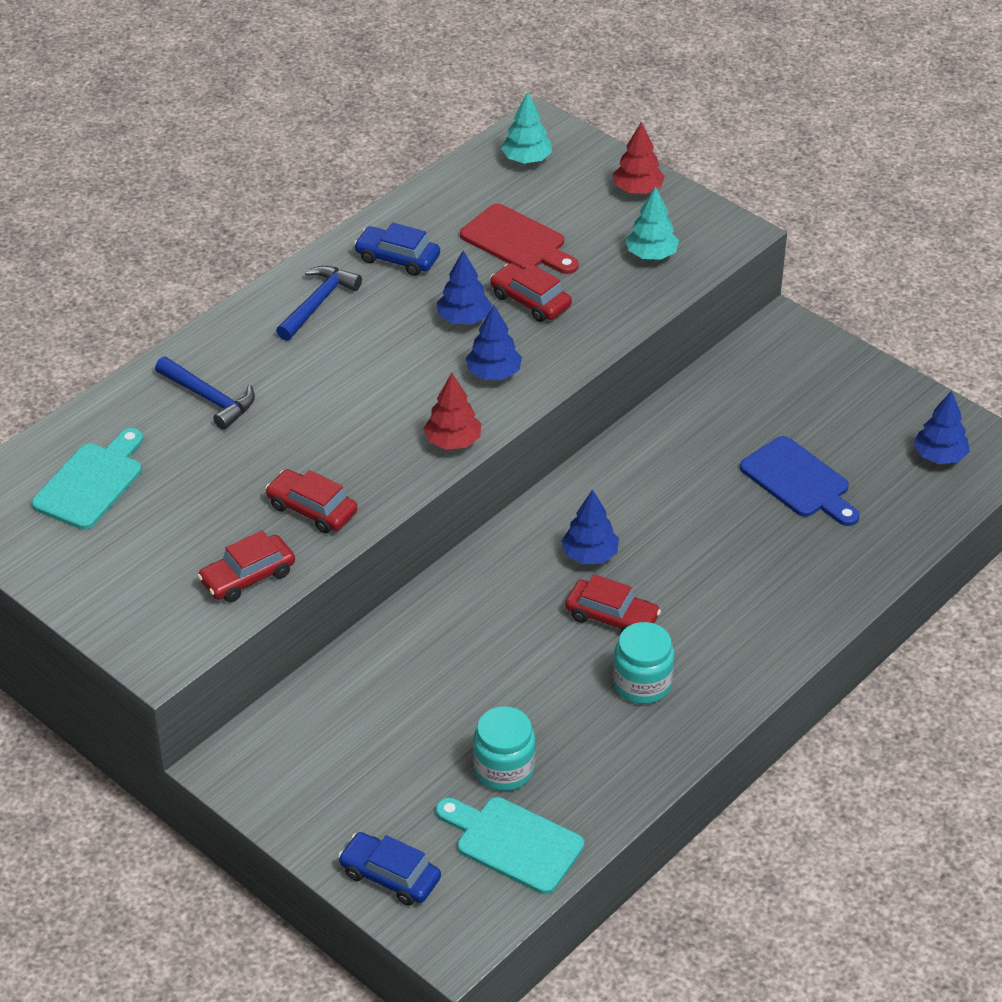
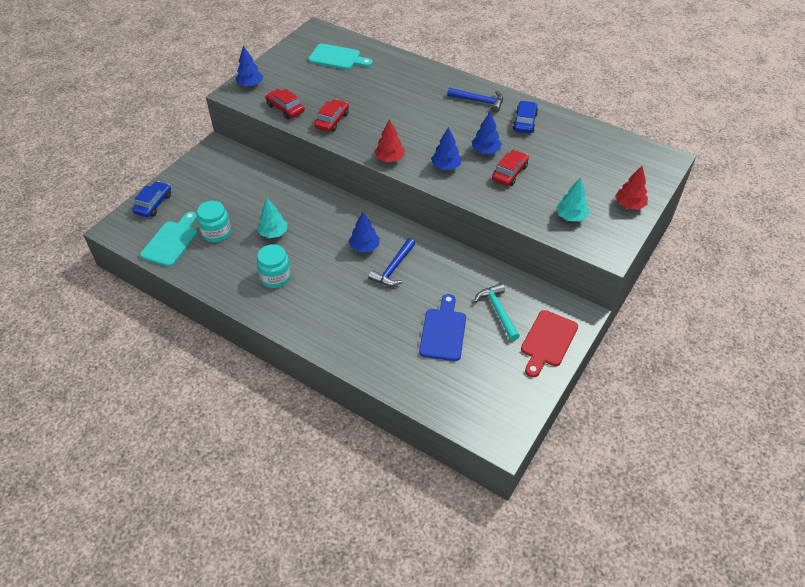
camera: 80 degrees right, 5 degrees up
blue hammer [155,357,255,430] -> blue hammer moved to [368,238,415,286]
red cutting board [460,204,579,274] -> red cutting board moved to [521,310,578,377]
turquoise tree [501,92,552,163] -> turquoise tree moved to [257,198,287,238]
red car [565,574,661,632] -> none
blue cutting board [740,436,860,526] -> blue cutting board turned 150 degrees clockwise [419,294,466,361]
blue tree [914,391,970,464] -> blue tree moved to [236,46,263,87]
none -> turquoise hammer [474,283,520,341]

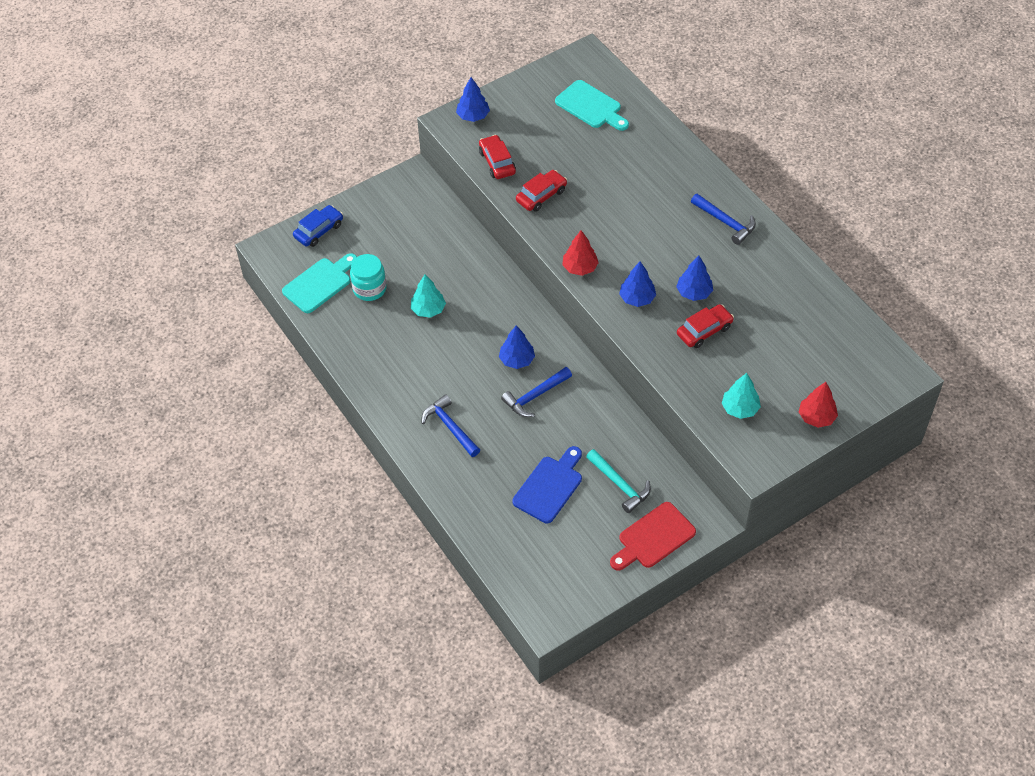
camera: 25 degrees right, 5 degrees up
turquoise jar [257,244,291,288] -> none
turquoise hammer [474,283,520,341] -> turquoise hammer turned 135 degrees clockwise [586,449,651,513]
blue car [513,101,538,133] -> none
none -> blue hammer [422,394,480,457]

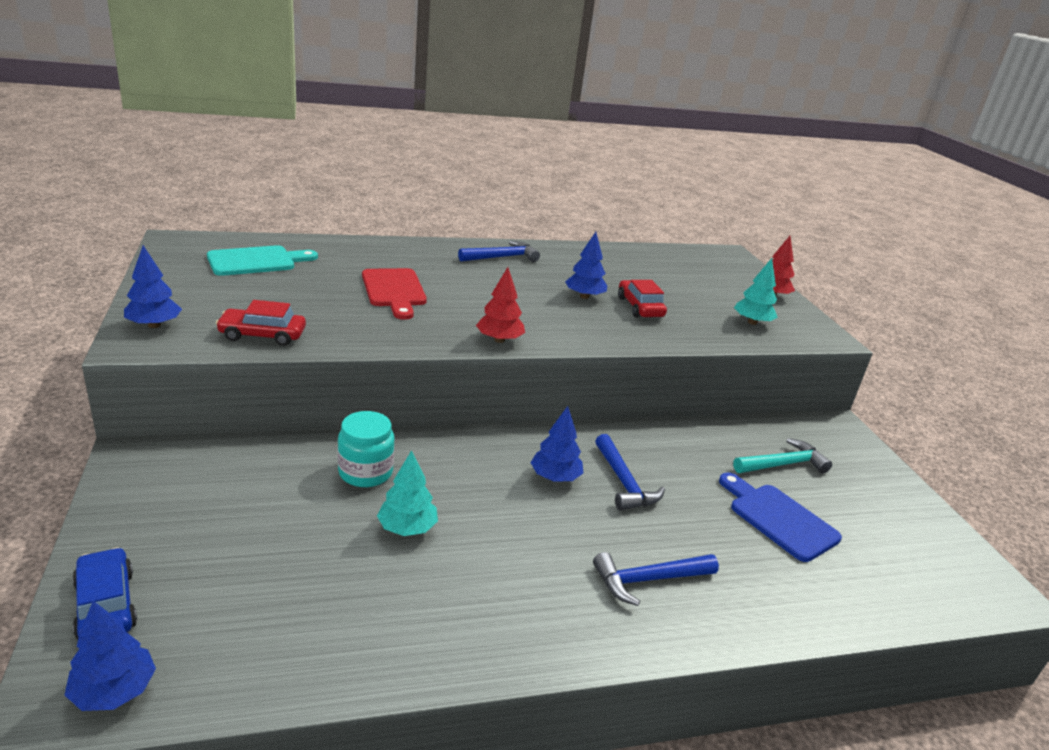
camera: 75 degrees left, 25 degrees down
turquoise cutting board [282,253,357,313] -> none
turquoise jar [350,254,386,301] -> turquoise jar moved to [338,411,394,487]
red car [516,170,567,212] -> none
red cutting board [610,502,696,571] -> red cutting board moved to [362,268,427,320]
blue tree [619,261,656,307] -> blue tree moved to [64,601,156,711]

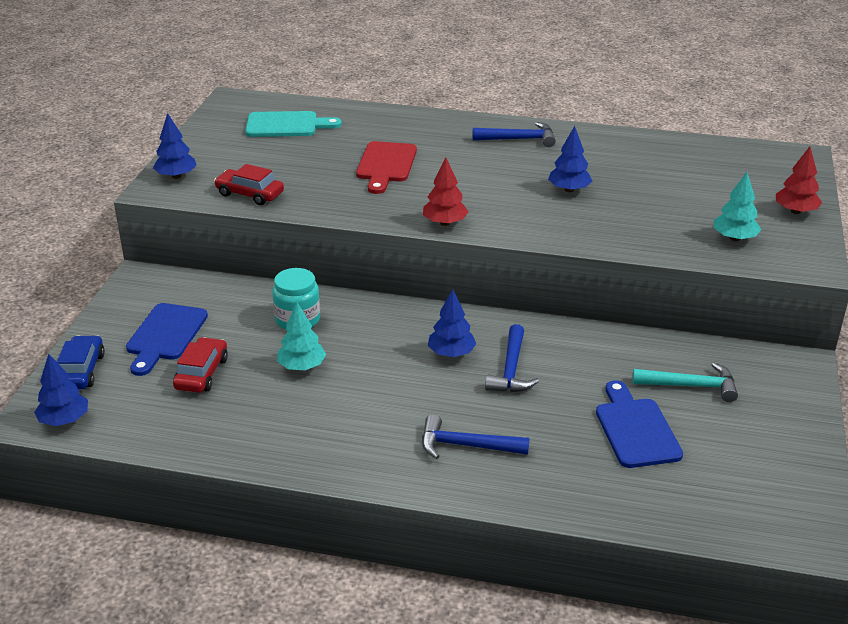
camera: 30 degrees right, 5 degrees up
red car [618,280,667,318] -> red car moved to [173,337,228,393]
none -> blue cutting board [126,303,208,376]

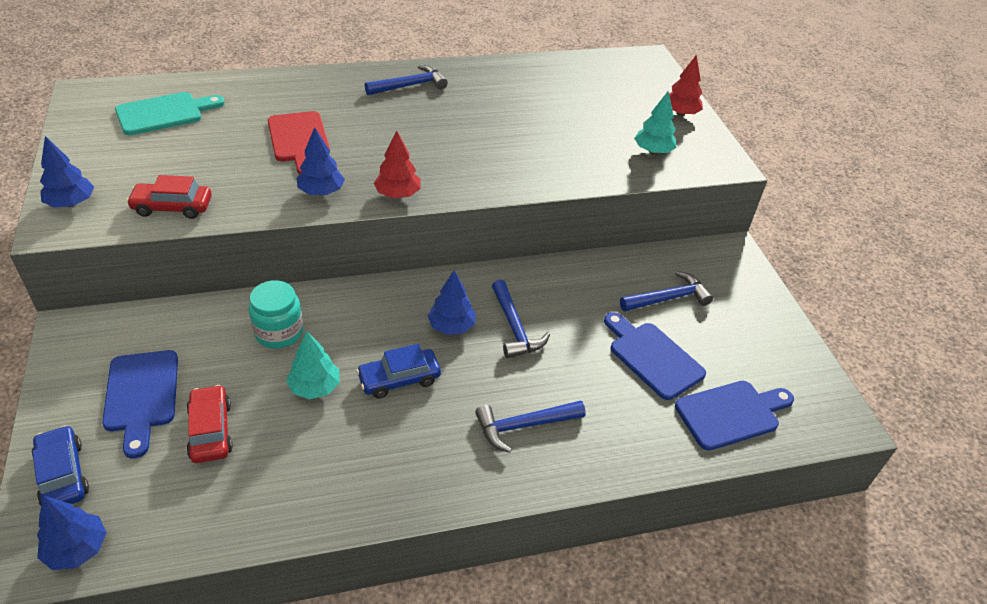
camera: 30 degrees left, 10 degrees up
blue tree [548,126,592,192] -> blue tree moved to [297,127,345,195]
turquoise hammer [633,363,738,402] -> blue hammer [620,271,713,311]
none -> blue car [356,344,441,399]
none -> blue cutting board [675,381,794,451]

